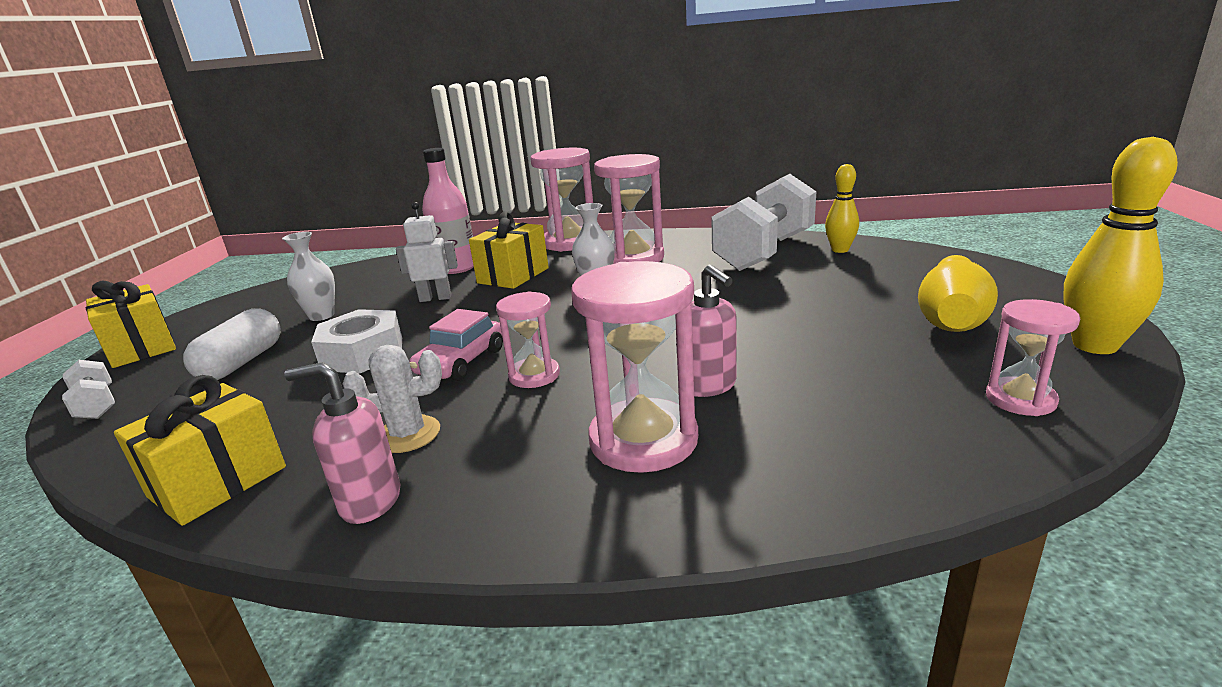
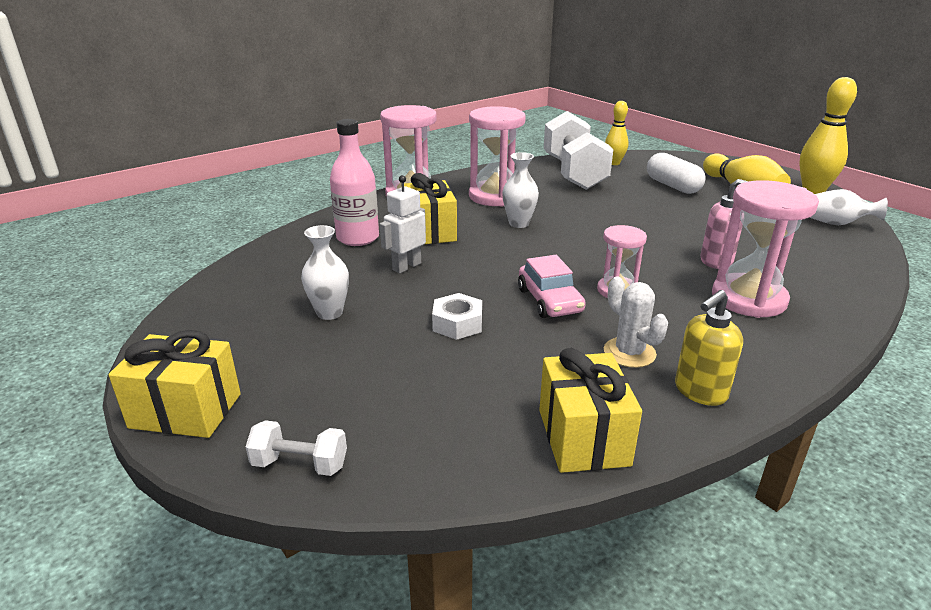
camera: 45 degrees left, 5 degrees up
white capsule [183,308,281,380] -> white capsule moved to [647,153,705,194]
pink soap dispenser [284,362,400,524] -> yellow soap dispenser [675,290,743,406]
white nut [311,309,402,374] -> white nut [432,293,482,340], size x0.67
white cactus [343,345,442,453] -> white cactus turned 75 degrees counterclockwise [604,276,668,368]
pink hourglass [986,299,1080,416] -> white vase [809,189,888,225]

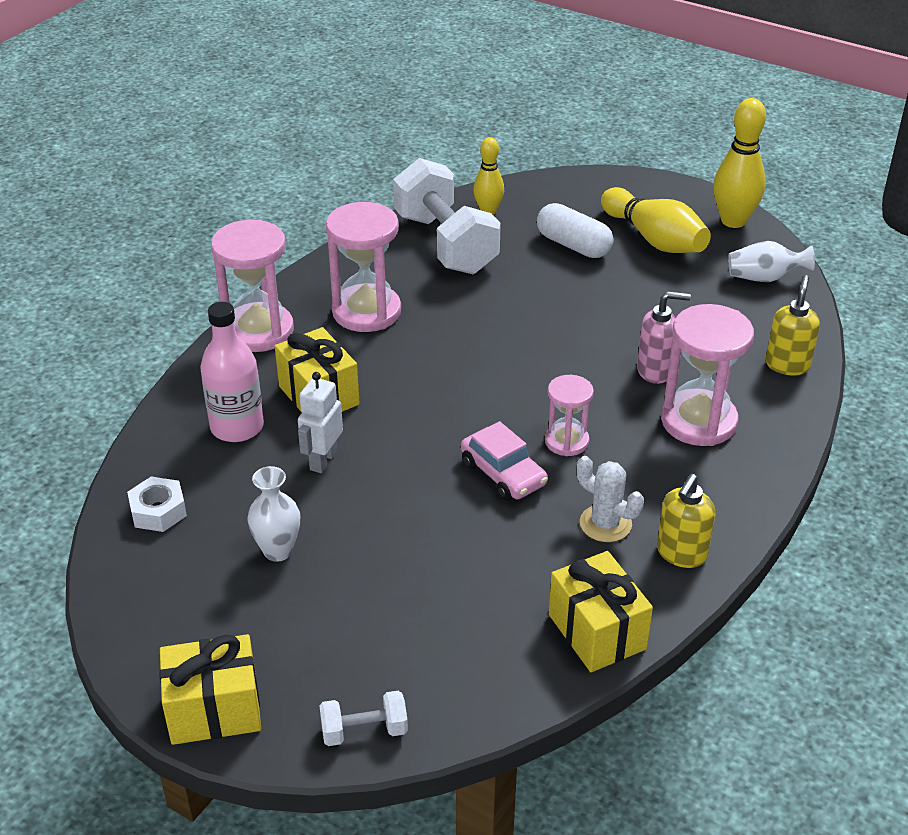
camera: 20 degrees left, 10 degrees up
white nut [432,293,482,340] -> white nut moved to [127,476,187,532]
white vase [502,152,539,228] -> none
none -> yellow soap dispenser [766,275,820,375]

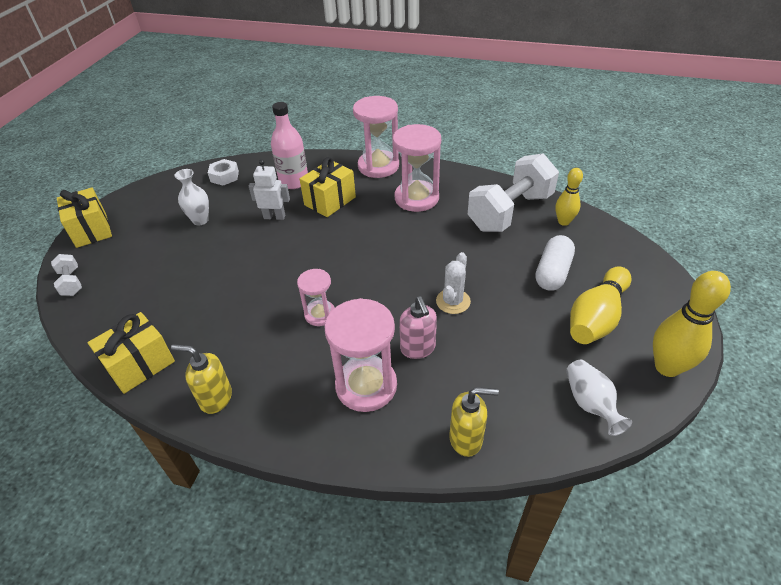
camera: 75 degrees right, 5 degrees up
pink car [461,421,548,501] -> none
white cactus [577,456,644,542] -> white cactus moved to [436,252,471,314]

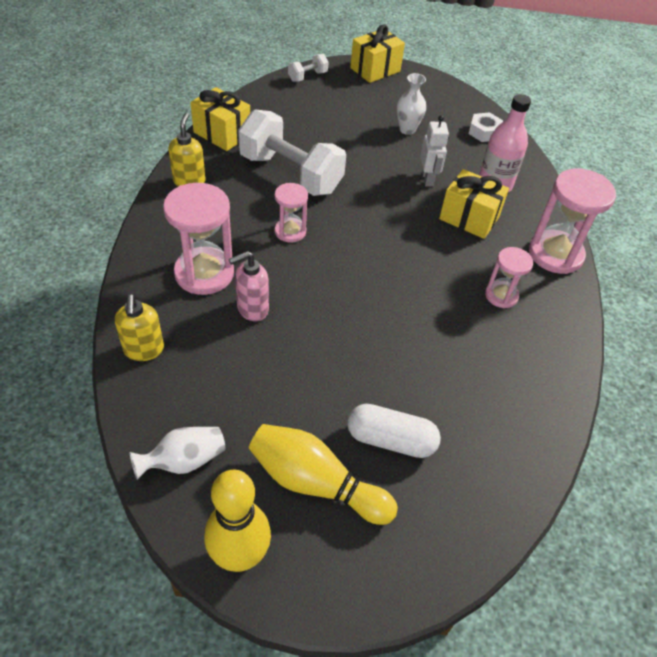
camera: 75 degrees right, 5 degrees up
pink hourglass [393,124,441,212] -> pink hourglass [485,247,533,308], size x0.57
white cactus [436,252,471,314] -> none
white dumbbell [468,154,559,232] -> white dumbbell moved to [238,109,346,196]
yellow bowling pin [555,168,583,226] -> none

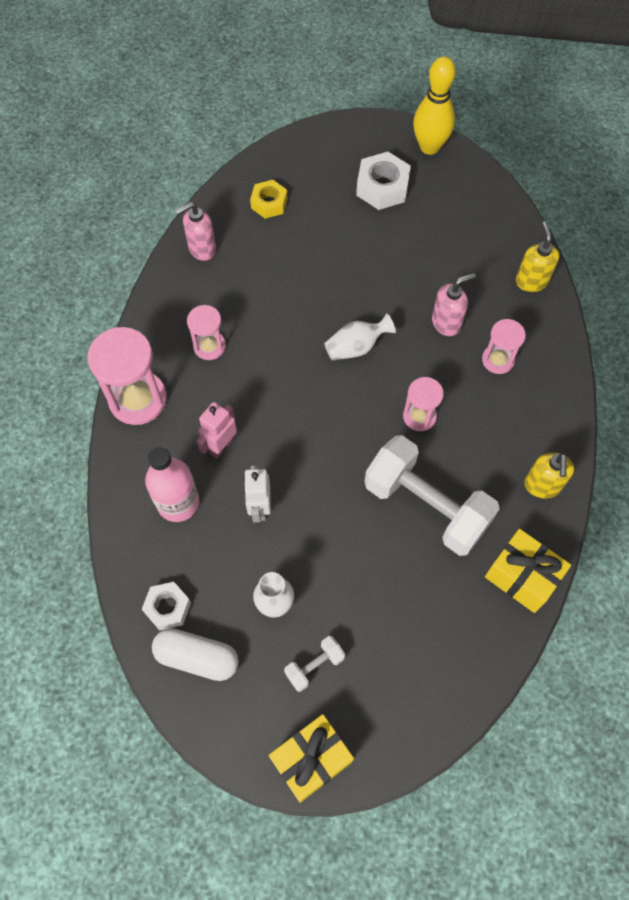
camera: 175 degrees left, 15 degrees up
white vase [129,427,225,480] -> white vase moved to [324,313,396,361]
pink hourglass [163,183,234,295] -> pink hourglass [482,319,526,374], size x0.57
yellow bowling pin [249,424,398,525] -> white nut [356,152,411,210]
white dumbbell [288,54,329,82] -> white dumbbell moved to [284,636,345,692]
white capsule [347,404,441,458] -> white capsule moved to [152,628,239,681]
yellow gift [439,169,509,239] -> pink robot [196,402,237,459]
none -> pink soap dispenser [175,202,216,261]
none -> yellow nut [250,180,287,219]

